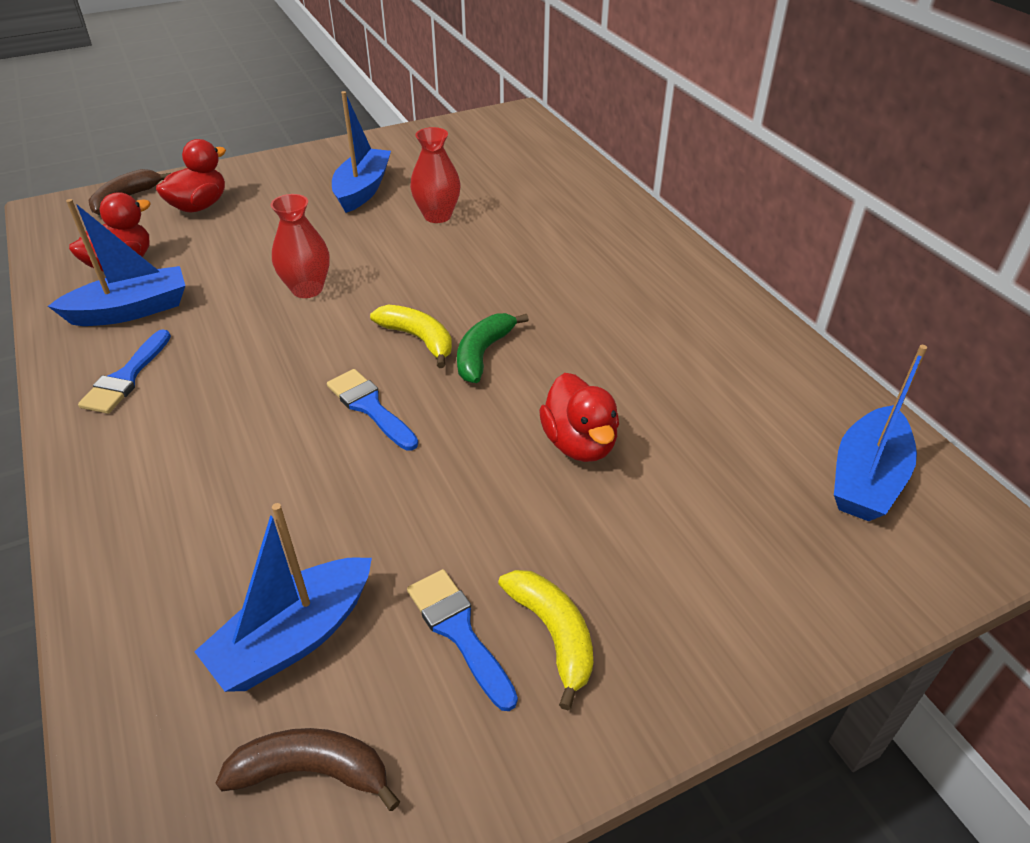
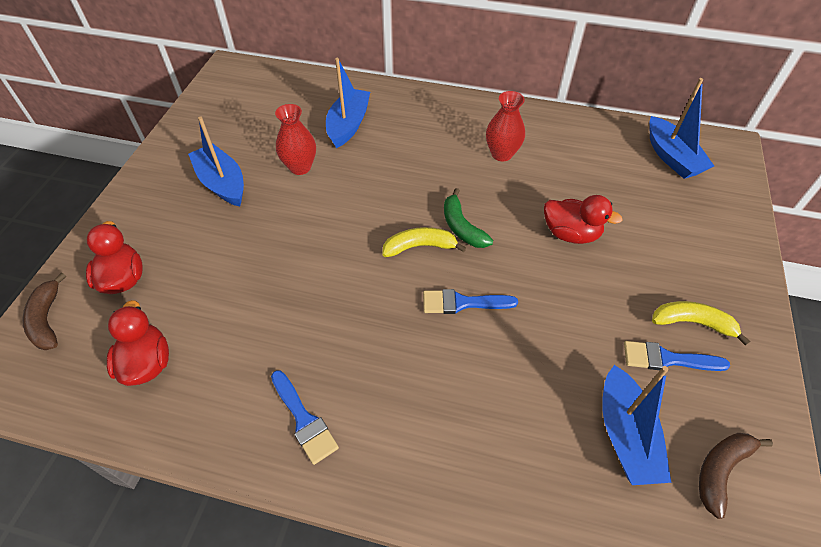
camera: 50 degrees left, 10 degrees up
blue boat [48,199,185,326] -> blue boat moved to [326,58,370,148]
red vase [271,194,330,298] -> red vase moved to [486,91,525,162]

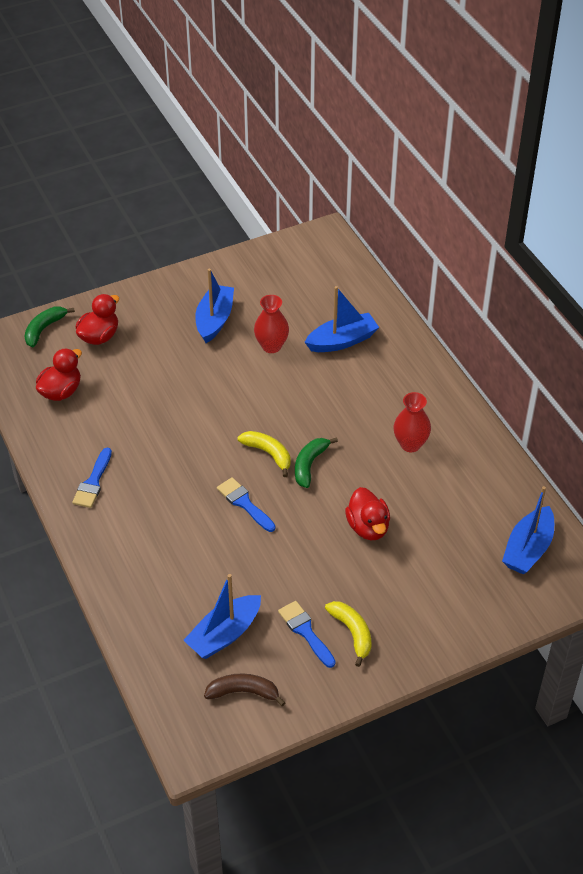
camera: 50 degrees right, 5 degrees down
brown banana [22,272,66,350] -> green banana [24,307,75,347]

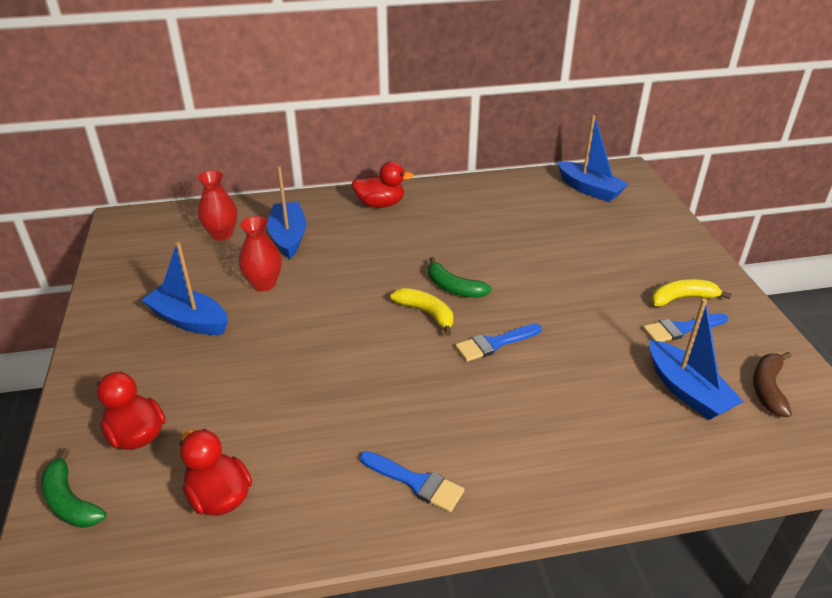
camera: 75 degrees left, 10 degrees down
yellow banana [237,431,291,477] -> yellow banana turned 75 degrees clockwise [390,288,453,336]
red duck [345,487,390,540] -> red duck moved to [352,161,414,208]
red vase [394,392,431,452] -> red vase moved to [198,170,237,241]

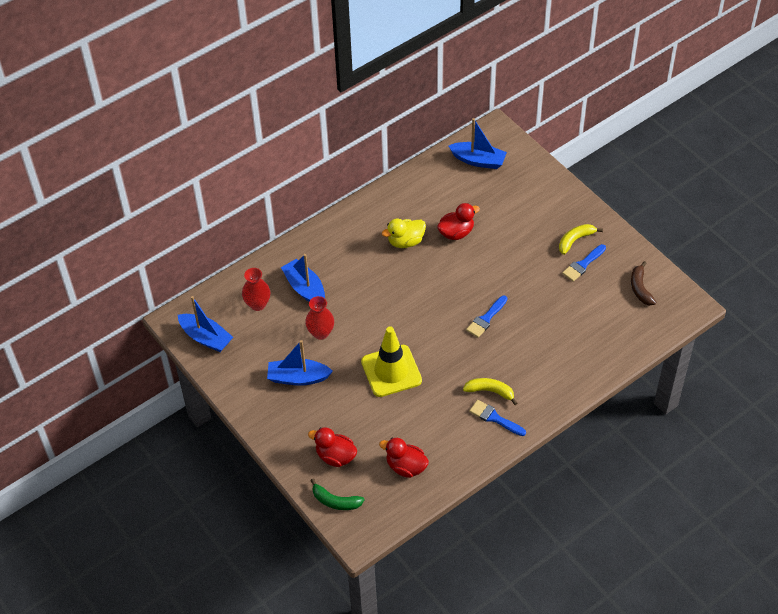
camera: 25 degrees left, 15 degrees up
red duck [352,161,414,208] -> red duck moved to [437,203,480,240]
blue brush [360,451,465,512] -> blue brush turned 150 degrees counterclockwise [469,400,526,436]
yellow banana [390,288,453,336] -> yellow banana moved to [463,378,517,405]
green banana [428,257,492,298] -> none
blue boat [650,298,744,420] -> blue boat moved to [178,296,233,352]
none -> yellow traffic cone [361,327,422,397]
none -> yellow duck [382,219,426,248]

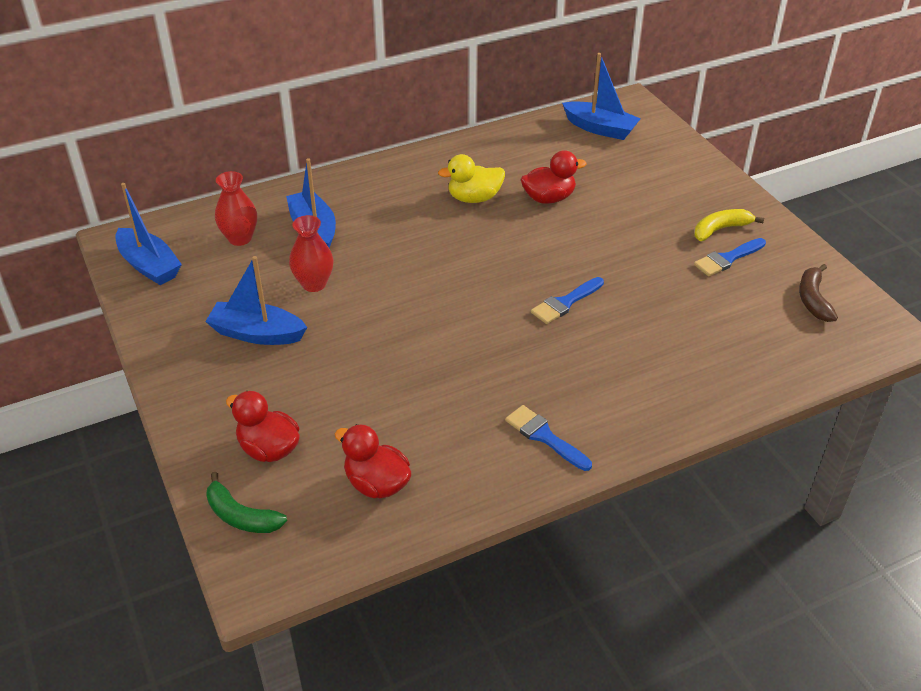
camera: 10 degrees right, 10 degrees down
yellow traffic cone [361,327,422,397] -> none
yellow banana [463,378,517,405] -> none

